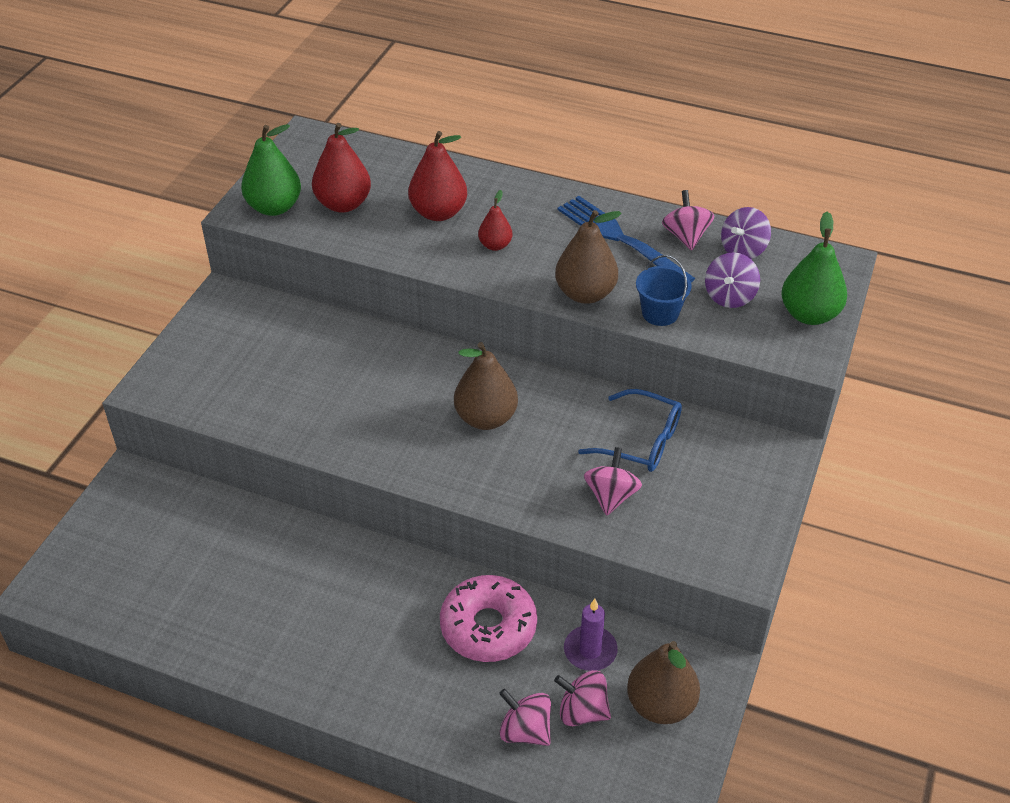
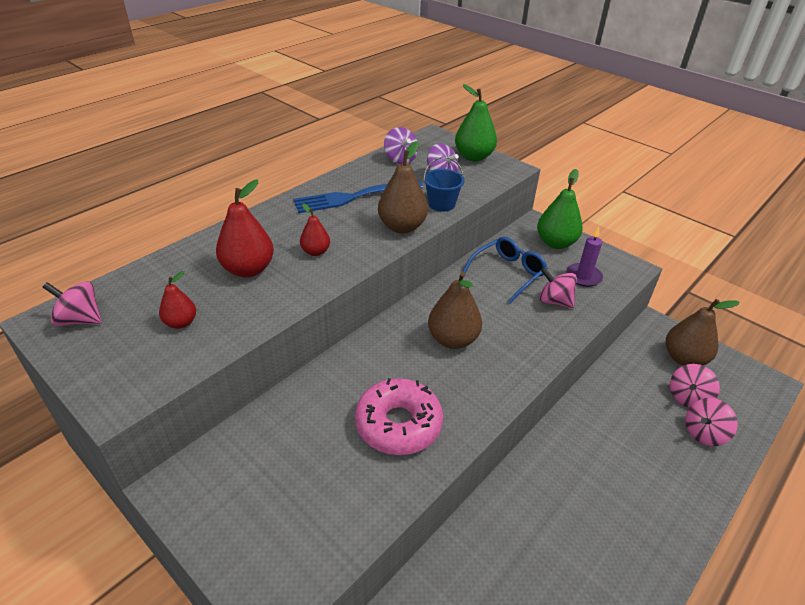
camera: 70 degrees left, 5 degrees down
green pear [241,124,301,216] -> green pear moved to [537,169,583,249]
red pear [312,123,371,213] -> red pear [159,271,196,329], size x0.57
pink donut [440,575,537,662] -> pink donut moved to [355,378,443,455]
purple candle [564,599,618,671] -> purple candle moved to [566,227,603,287]
pink spinning top [662,190,714,251] -> pink spinning top moved to [42,281,102,326]

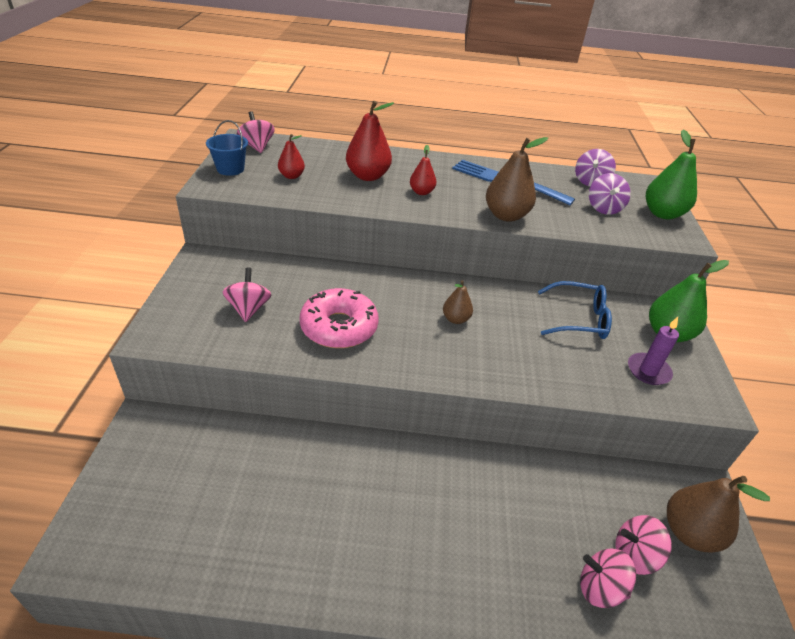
camera: 50 degrees right, 0 degrees up
blue bucket [423,157,465,212] -> blue bucket moved to [206,120,248,176]
brown pear [428,272,482,349] -> brown pear [443,280,473,324], size x0.57
pink spinning top [539,268,577,308] -> pink spinning top moved to [223,267,271,322]

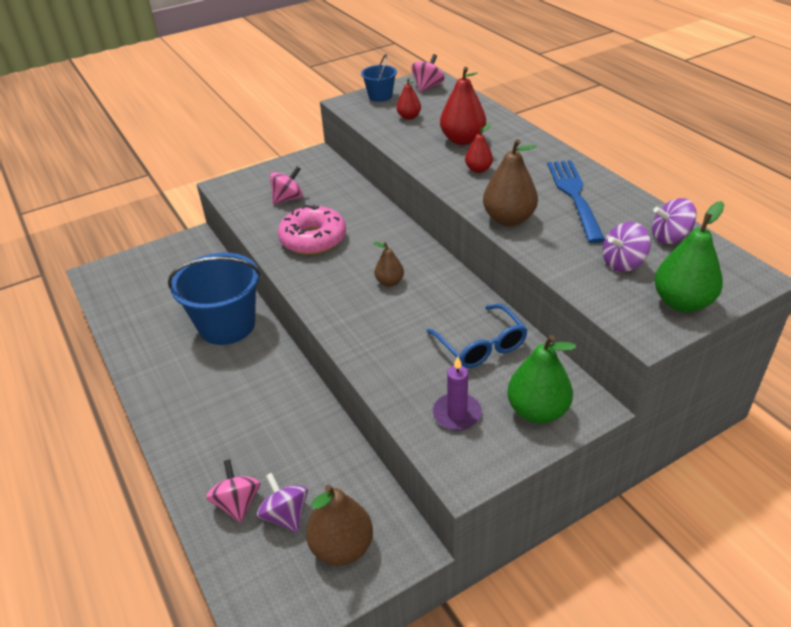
camera: 60 degrees right, 0 degrees up
pink spinning top [615,515,672,575] -> purple spinning top [257,473,308,533]
none -> blue bucket [168,253,261,345]

